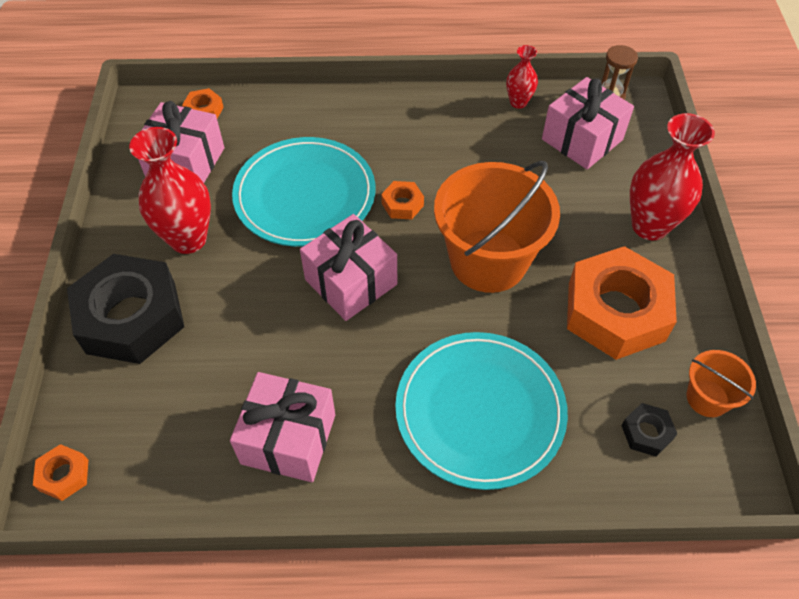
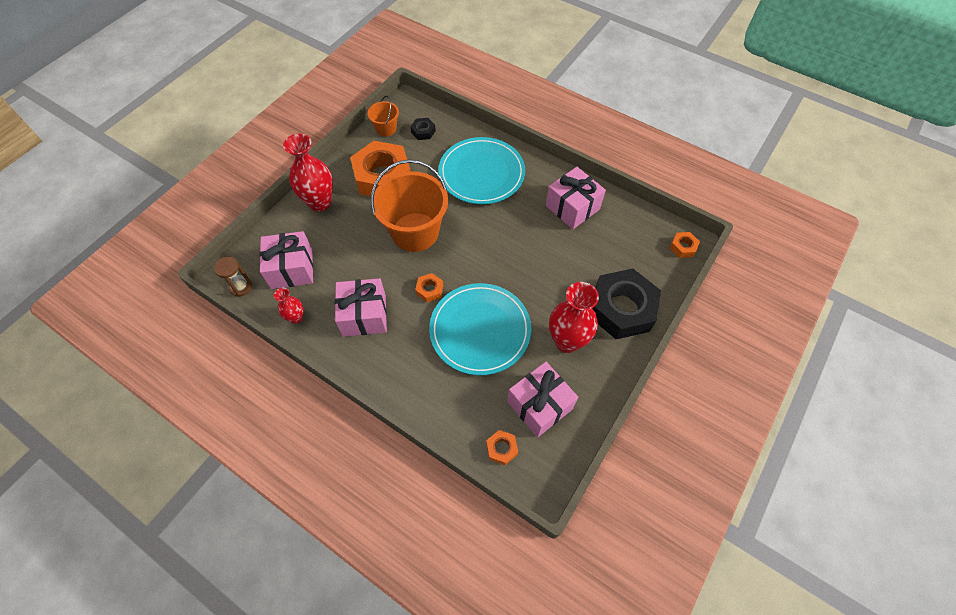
camera: 145 degrees left, 5 degrees up
pink gift [300,214,397,321] -> pink gift moved to [335,278,387,337]

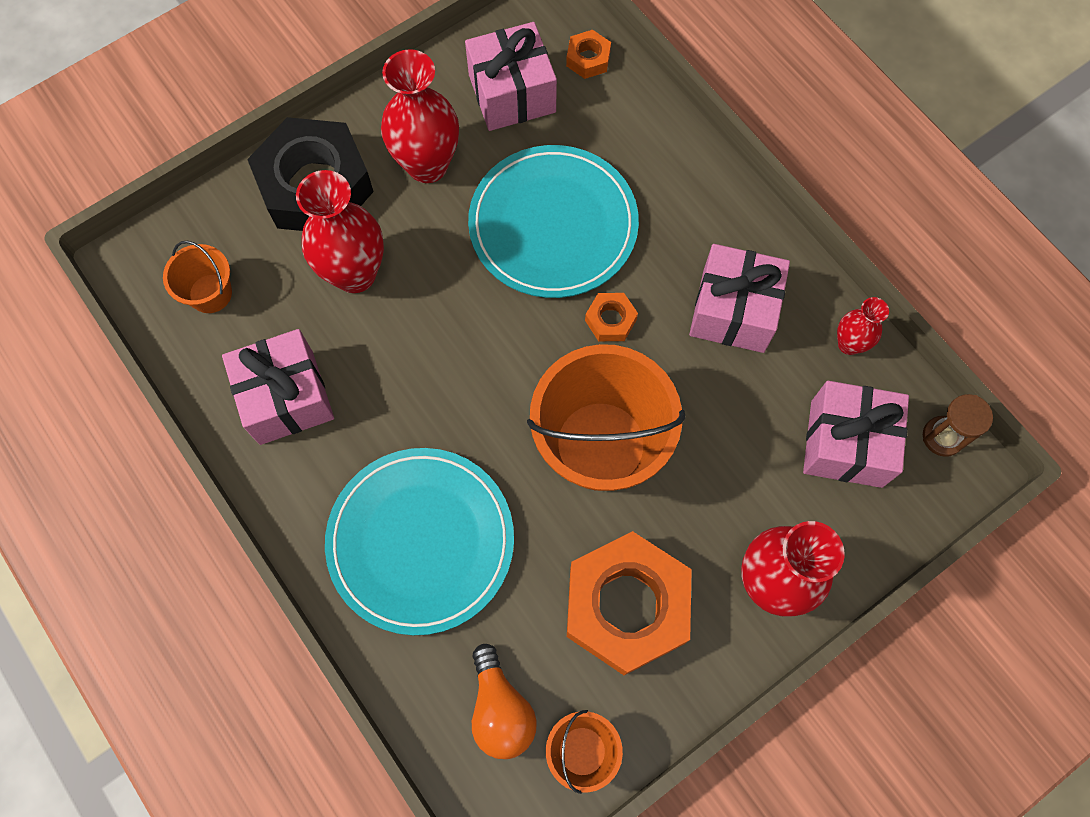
camera: 160 degrees left, 10 degrees up
black nut [411,118,436,140] -> orange light bulb [472,644,537,759]
orange nut [670,232,700,258] -> none
none -> orange bucket [163,241,232,313]
none -> red vase [296,170,384,293]

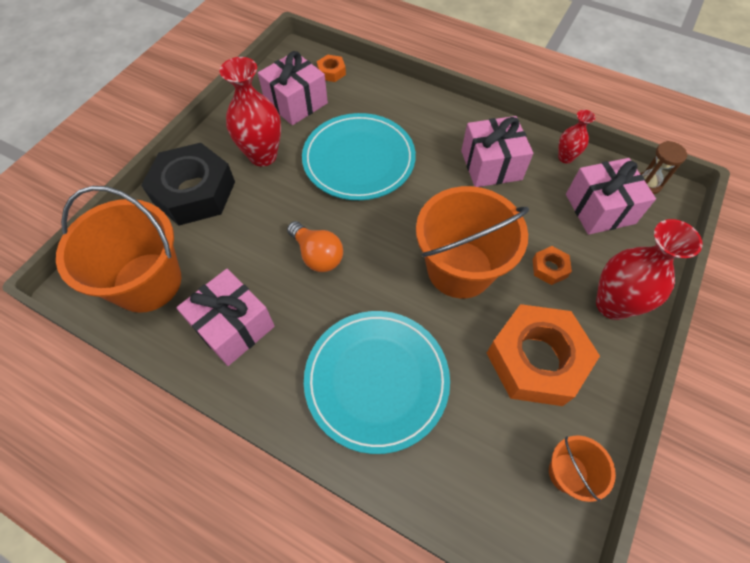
camera: 25 degrees left, 10 degrees down
orange bucket [163,241,232,313] -> orange bucket [56,186,181,313], size x2.08
red vase [296,170,384,293] -> none
orange light bulb [472,644,537,759] -> orange light bulb moved to [287,221,343,272]
orange nut [585,293,638,341] -> orange nut moved to [533,246,572,285]

